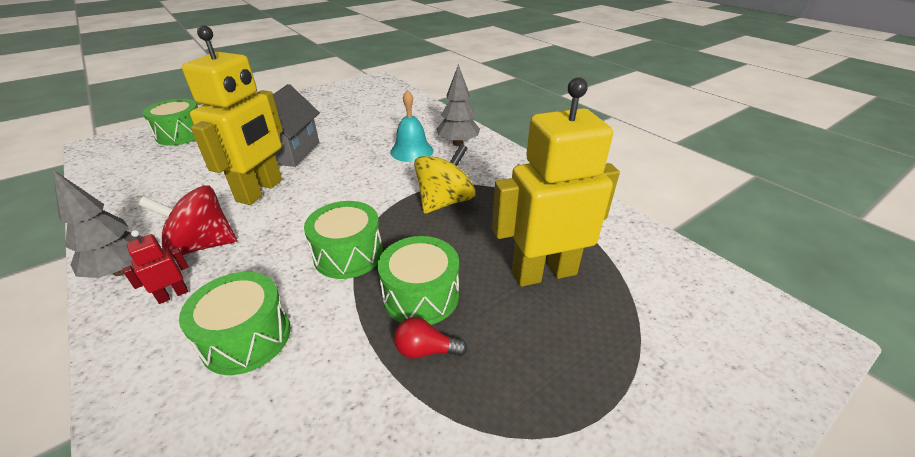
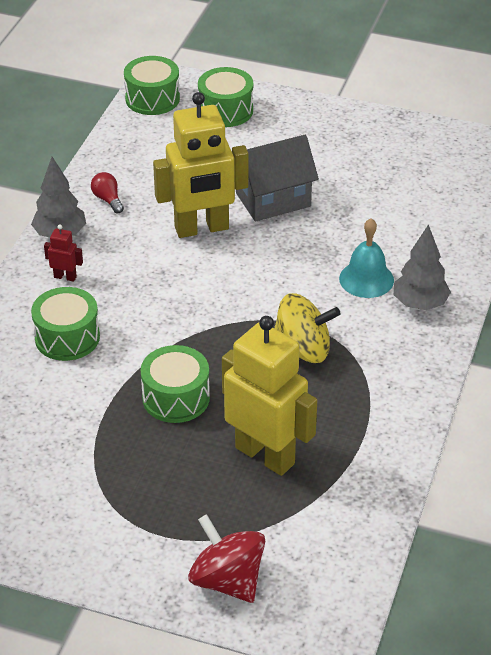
camera: 55 degrees right, 5 degrees up
red spinning top [138,185,237,258] -> red spinning top moved to [188,514,265,603]
green drum [304,201,383,279] -> green drum moved to [124,56,180,115]
red light bulb [394,317,468,359] -> red light bulb moved to [91,172,124,213]

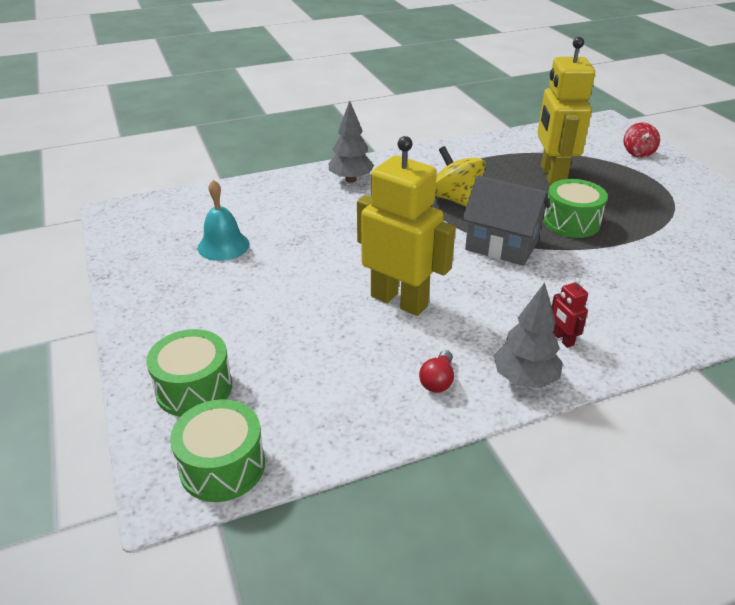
camera: 130 degrees left, 5 degrees down
green drum [31,287,100,361] -> none
red spinning top [188,514,265,603] -> red spinning top [624,122,660,158], size x0.64
grey house [236,135,319,222] -> grey house moved to [462,175,550,266]
turquoise bell [339,218,394,298] -> turquoise bell moved to [198,180,250,261]

